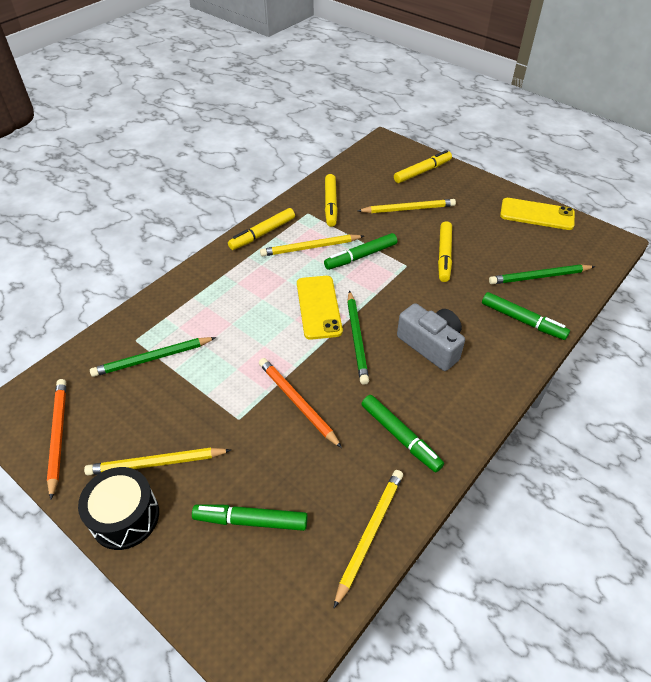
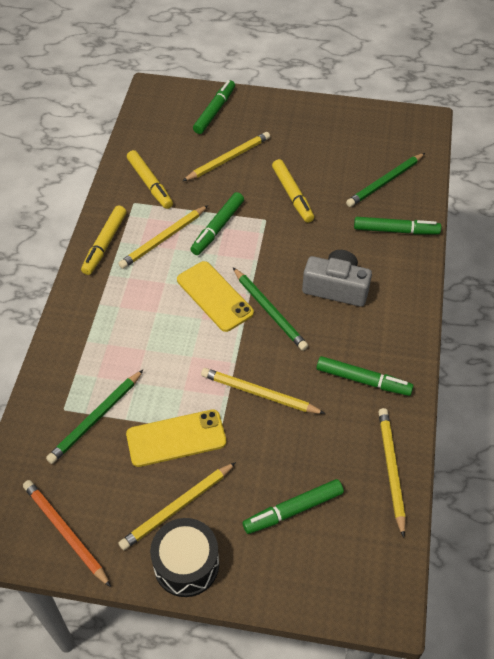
camera: 30 degrees left, 5 degrees up
orange pencil [259,358,342,448] -> yellow pencil [201,368,326,414]
yellow marker [394,150,452,183] -> green marker [193,80,235,134]
yellow phone [500,198,575,230] -> yellow phone moved to [126,409,226,467]

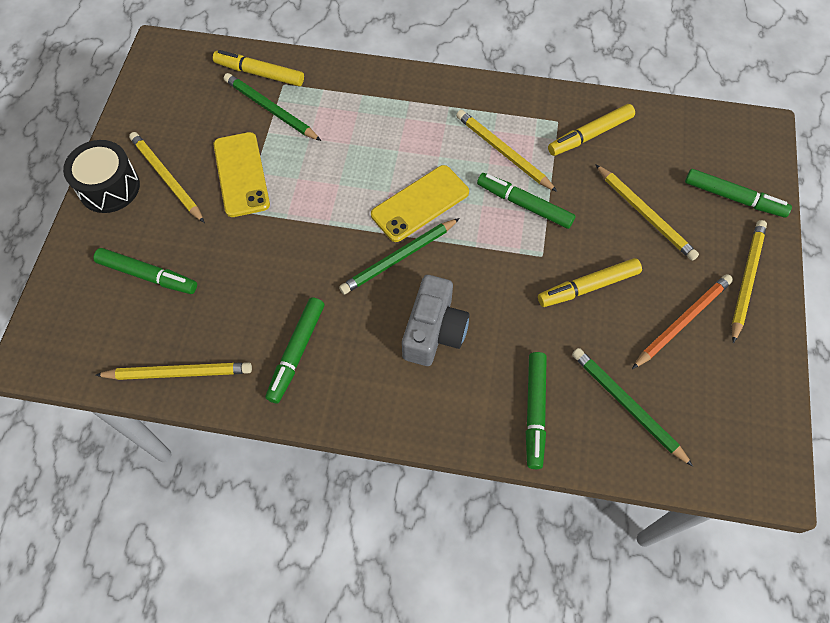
camera: 90 degrees right, 10 degrees up
orange pencil [23,480,111,587] -> orange pencil moved to [632,274,733,369]
yellow marker [81,206,127,275] -> yellow marker moved to [213,50,304,86]
yellow pencil [201,368,326,414] -> yellow pencil moved to [732,220,767,344]
green marker [242,479,344,534] -> green marker turned 135 degrees clockwise [93,248,197,294]

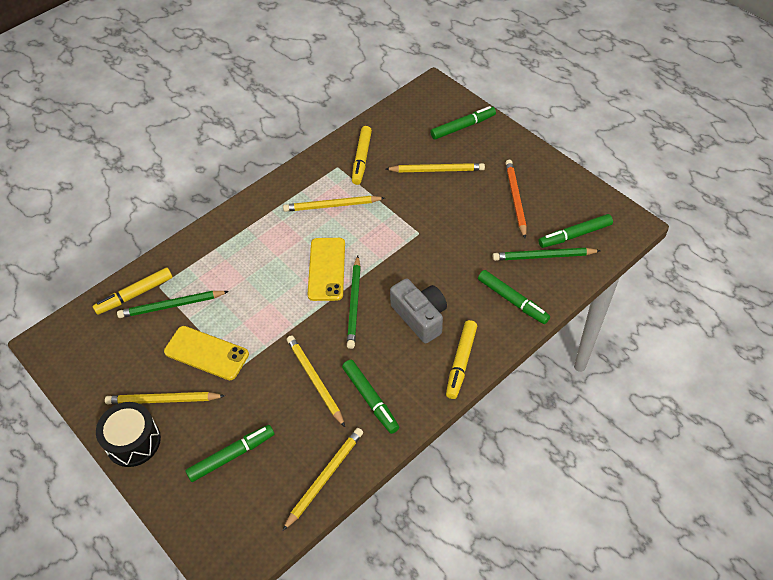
camera: 50 degrees left, 10 degrees down
green marker [477,173,576,229] -> green marker moved to [538,214,613,248]
yellow marker [538,258,642,307] -> yellow marker moved to [446,320,477,399]
yellow pencil [732,220,767,344] -> yellow pencil moved to [287,335,345,427]

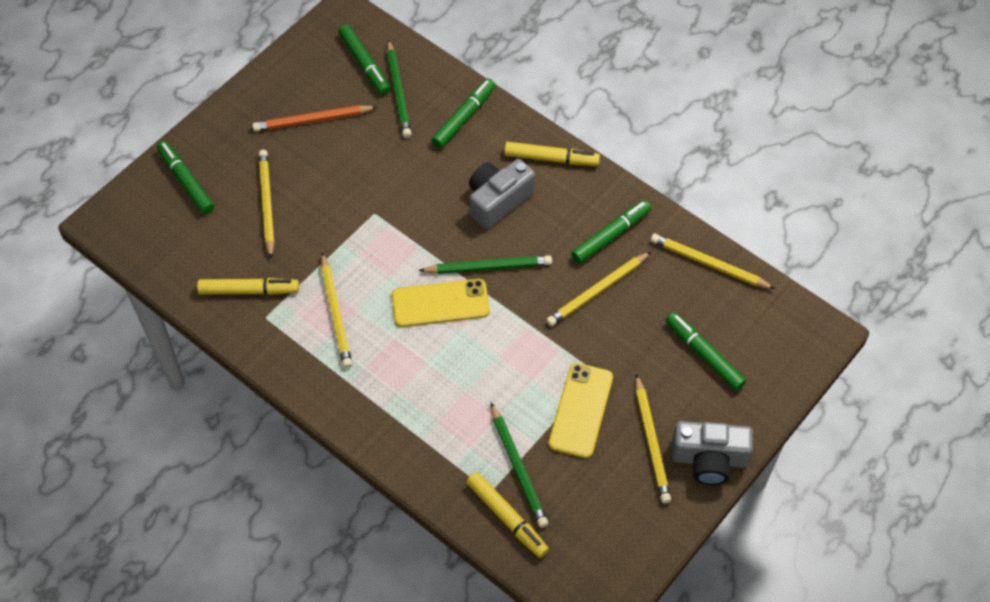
camera: 100 degrees left, 5 degrees up
black drum [96,402,161,467] -> grey camera [672,421,753,485]

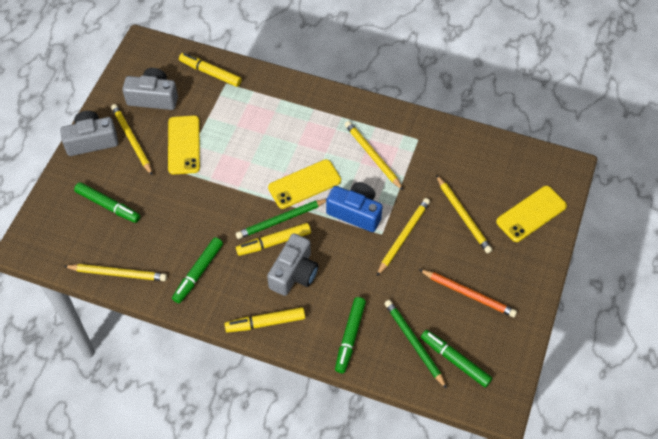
camera: 160 degrees right, 0 degrees up
green marker [157,141,214,214] -> yellow phone [496,186,567,242]
yellow marker [197,278,299,295] -> yellow marker moved to [236,223,311,256]
orange pencil [252,105,377,132] -> orange pencil turned 60 degrees clockwise [419,269,517,317]
green pencil [491,403,548,528] -> none
yellow pencil [546,251,652,326] -> yellow pencil moved to [377,198,430,276]
none -> grey camera [122,68,178,110]
none -> blue camera [326,182,383,232]

